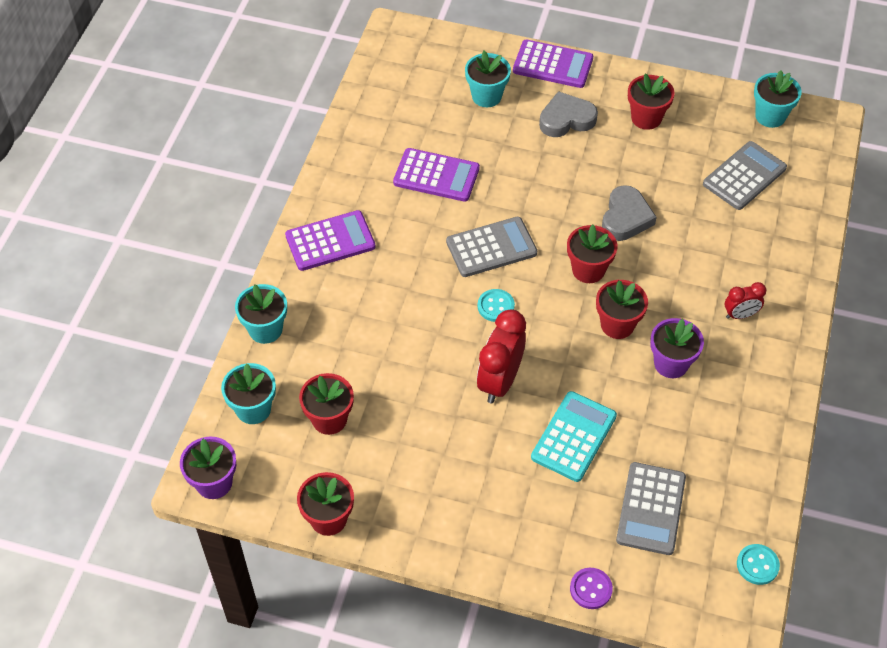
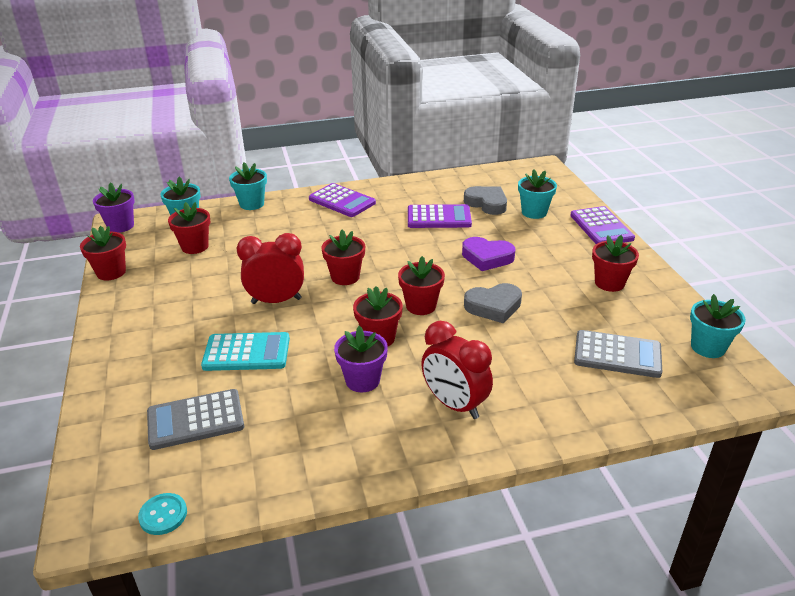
camera: 60 degrees right, 20 degrees down
purple calculator [393,148,480,202] -> purple calculator turned 75 degrees counterclockwise [408,204,472,228]
grey calculator [446,217,537,277] -> none
turquoise button [478,289,515,322] -> red flower pot [321,229,365,285]
grey heart [539,91,598,137] -> grey heart moved to [464,186,507,215]
purple button [570,568,613,609] -> none
red clock [725,282,766,319] -> red clock [421,321,493,419], size x1.82
none -> purple heart [462,237,515,271]

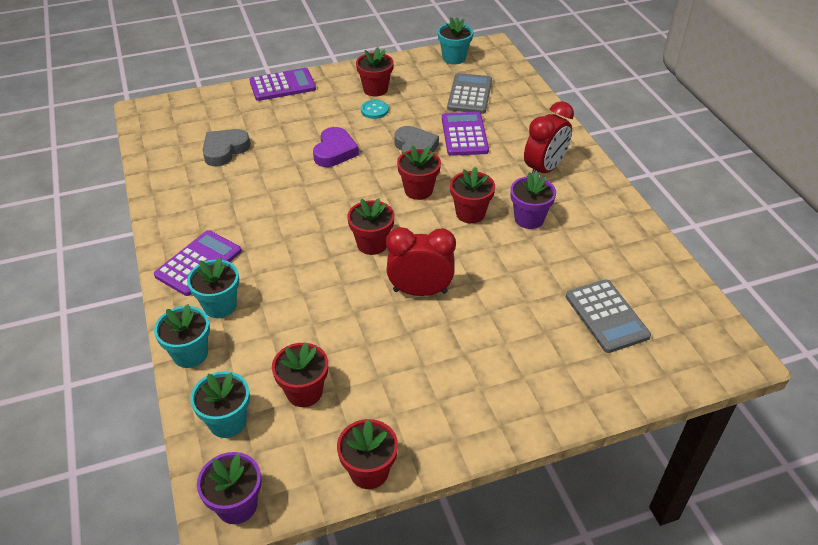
camera: 95 degrees left, 10 degrees up
turquoise button [138,493,187,535] -> turquoise button moved to [361,100,389,119]
turquoise calculator [201,332,290,371] -> none
red clock [236,233,304,304] -> red clock turned 105 degrees clockwise [386,227,456,296]
purple calculator [408,204,472,228] -> purple calculator moved to [442,112,489,156]
turquoise flower pot [518,169,557,219] -> turquoise flower pot moved to [187,257,239,318]

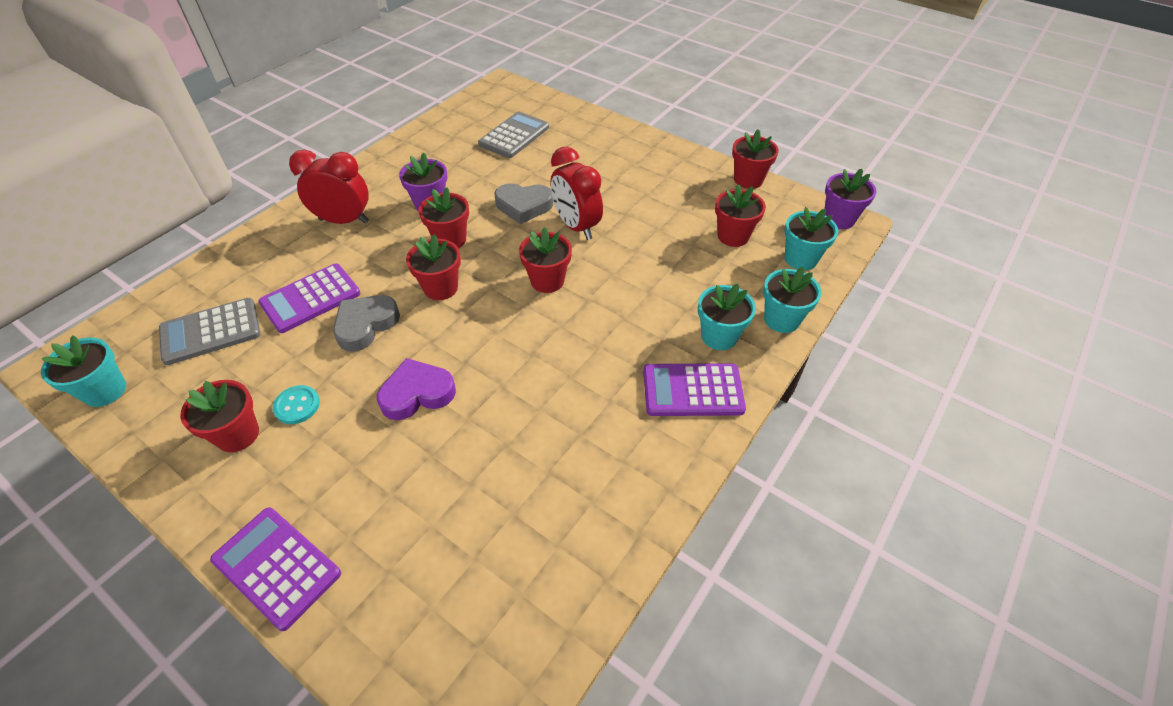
camera: 125 degrees left, 5 degrees up
grey heart [203,129,250,167] -> grey heart moved to [494,183,553,224]

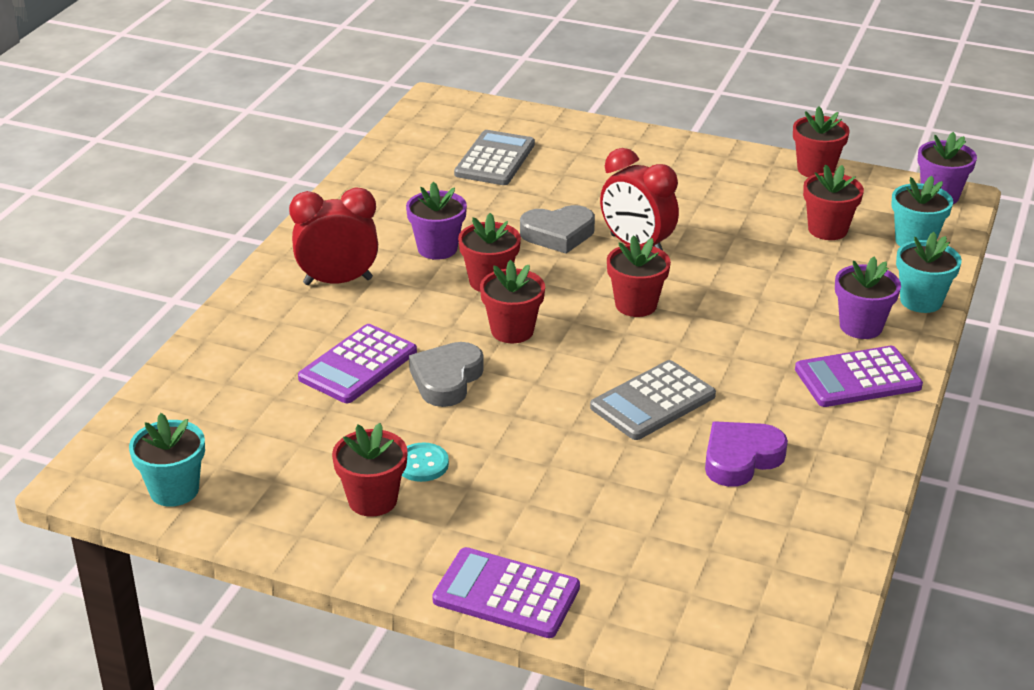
camera: 15 degrees left, 15 degrees down
grey calculator [159,298,261,365] -> grey calculator moved to [590,360,716,440]
purple heart [377,358,456,420] -> purple heart moved to [705,421,788,487]
turquoise flower pot [698,284,756,350] -> purple flower pot [835,257,901,339]

